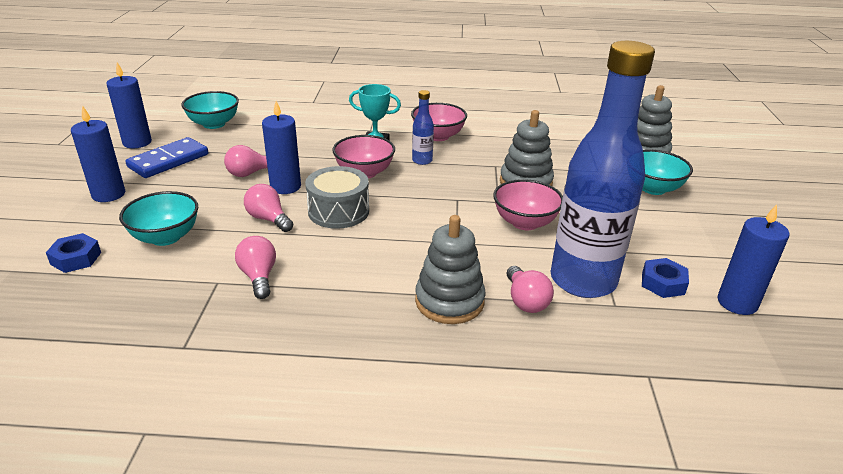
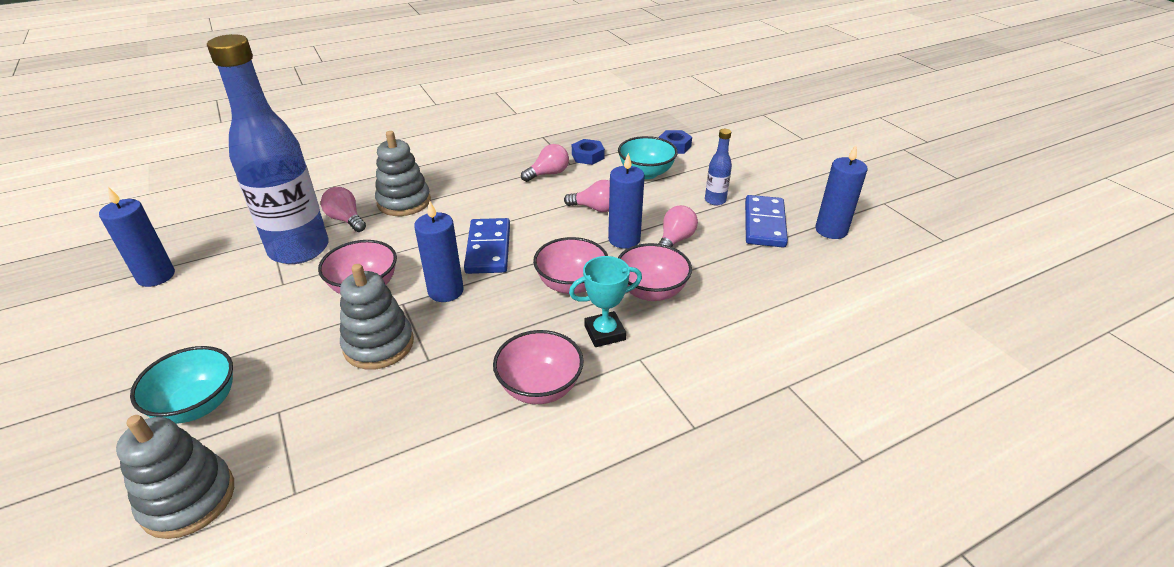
camera: 150 degrees right, 5 degrees up
blue candle [71,105,125,202] -> blue candle moved to [414,201,464,302]
turquoise bowl [181,91,239,129] -> none
pink light bulb [235,236,276,299] -> pink light bulb turned 75 degrees counterclockwise [521,144,569,182]
grey drum [305,166,369,229] -> none
blue bottle [412,90,434,165] -> blue bottle moved to [705,129,732,205]
blue nut [642,258,689,298] -> blue nut moved to [572,139,605,165]
none -> blue domino [464,218,510,274]
none -> pink bowl [618,243,692,301]

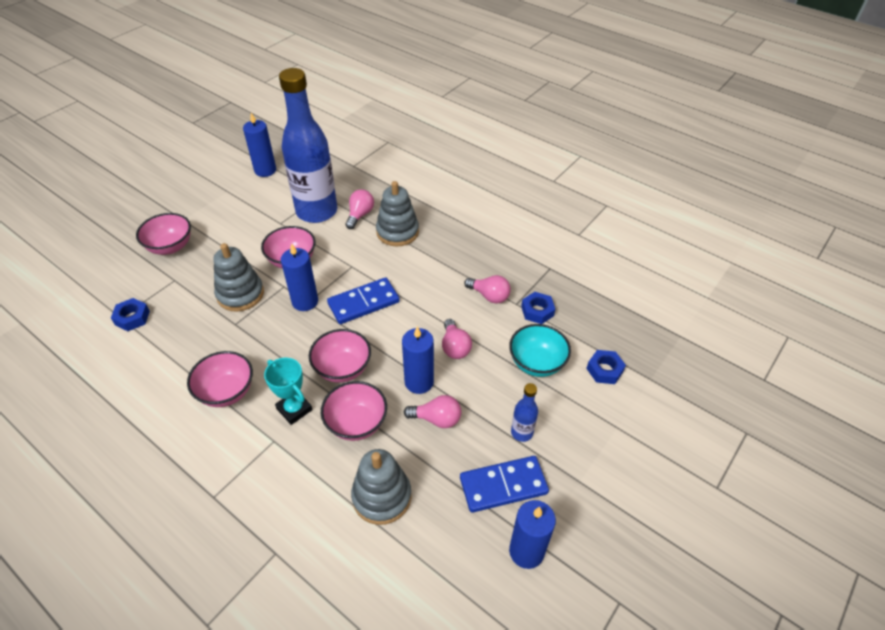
camera: 65 degrees right, 10 degrees up
grey stacking toy [116,415,234,539] -> grey stacking toy moved to [351,449,411,525]
turquoise bowl [130,346,233,424] -> pink bowl [136,213,191,255]
none -> blue nut [111,298,150,331]

